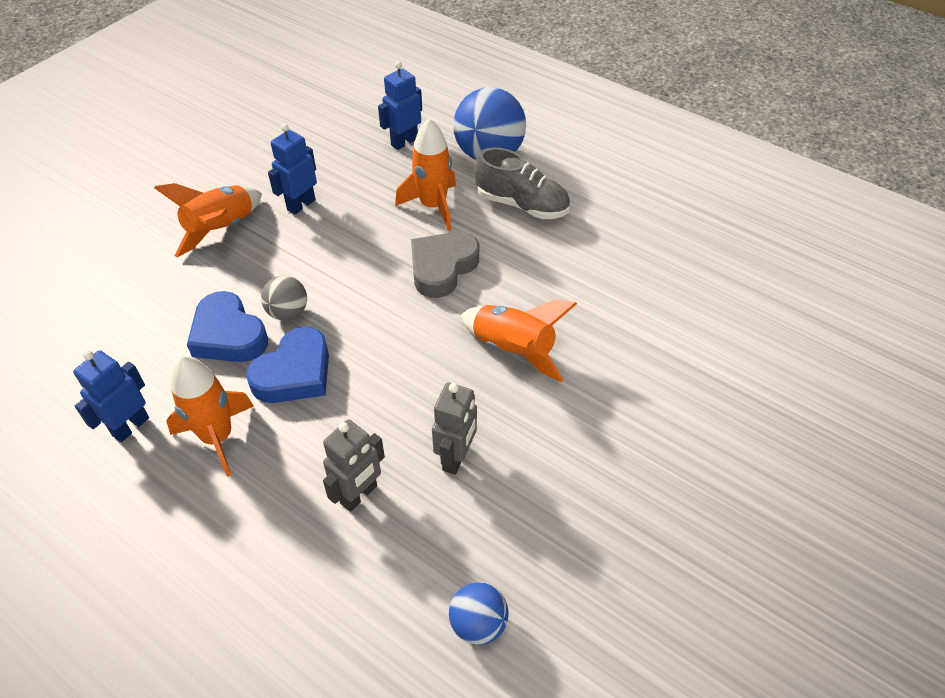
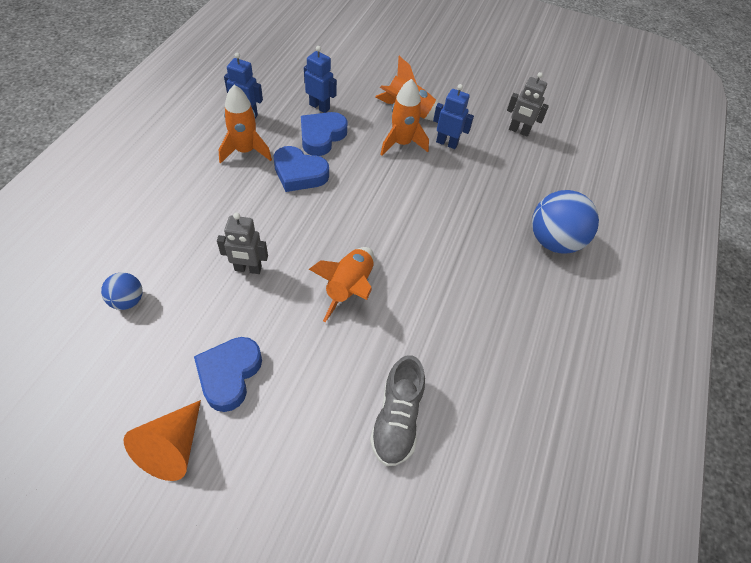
camera: 70 degrees right, 5 degrees up
grey ball [261,275,307,321] -> none
grey robot [323,419,385,512] -> grey robot moved to [507,72,549,137]
blue robot [378,61,422,150] -> blue robot moved to [304,46,337,113]
orange rocket [395,119,456,231] -> orange rocket moved to [380,79,429,156]
grey heart [411,232,479,298] -> none
grey shoe [474,147,570,219] -> grey shoe moved to [370,355,425,466]
none -> orange cone [124,400,201,481]
none -> blue heart [194,337,262,412]

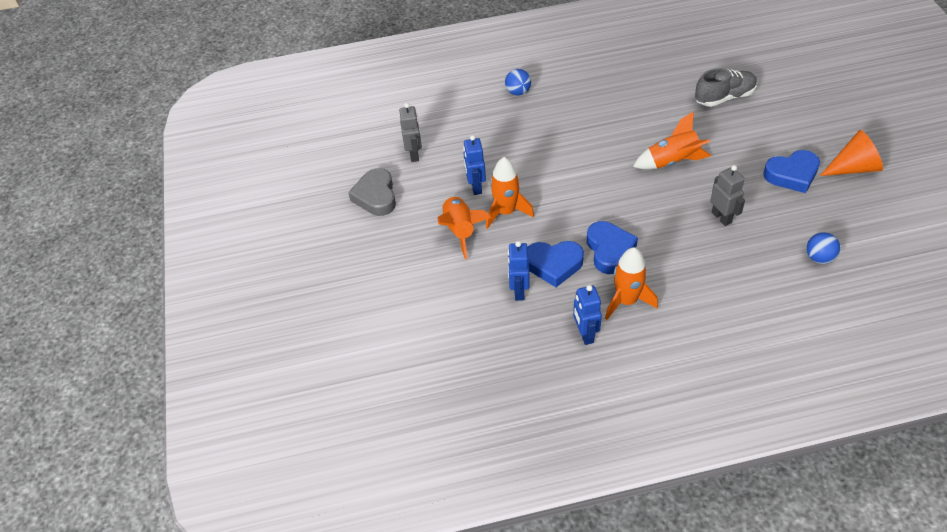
camera: 115 degrees left, 5 degrees down
blue ball [532,190,599,254] -> blue ball [505,69,531,96], size x0.53
none -> grey heart [348,168,396,216]

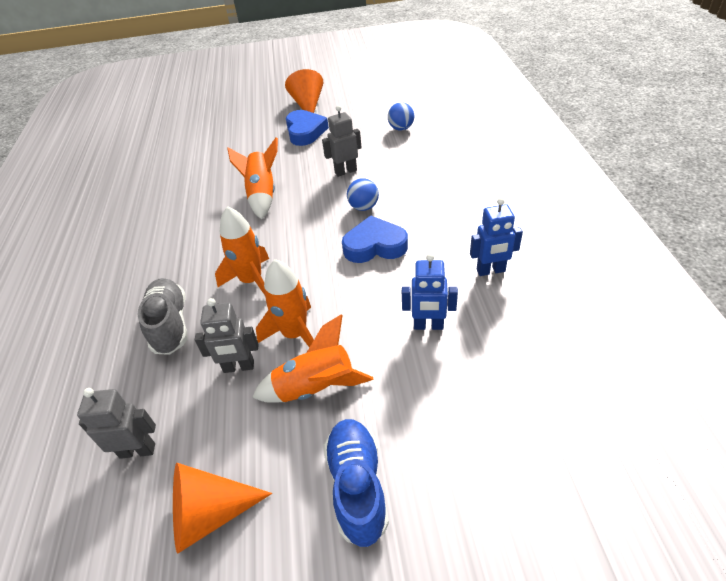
camera: 85 degrees left, 5 degrees down
grey heart [348,168,396,216] -> orange cone [173,463,272,553]
blue robot [463,135,486,195] -> grey robot [195,298,258,373]
blue ball [505,69,531,96] -> blue ball moved to [347,178,379,211]
blue heart [528,241,584,287] -> none
orange rocket [605,247,658,320] -> orange rocket moved to [215,206,269,295]
grey shoe [695,68,757,107] -> grey shoe moved to [138,278,187,355]
none -> blue shoe [324,419,389,547]

